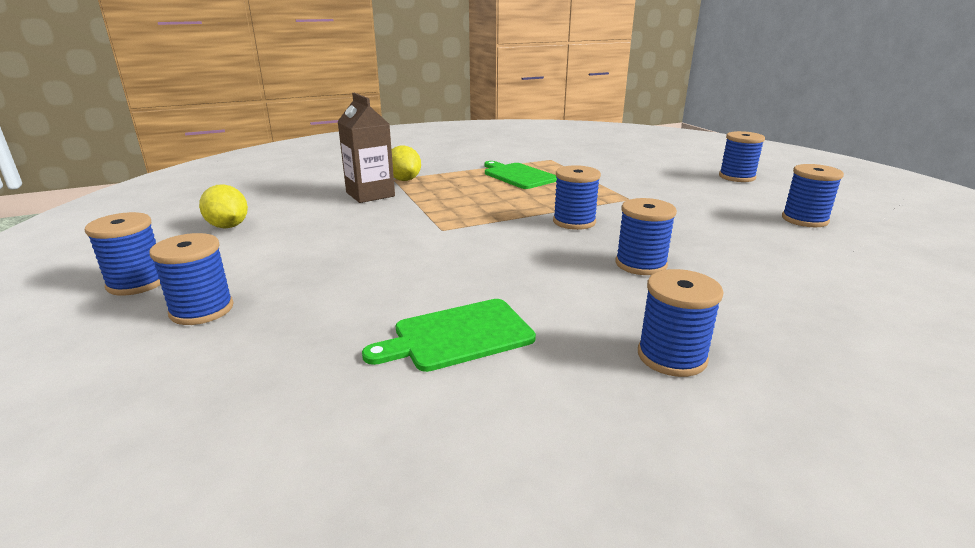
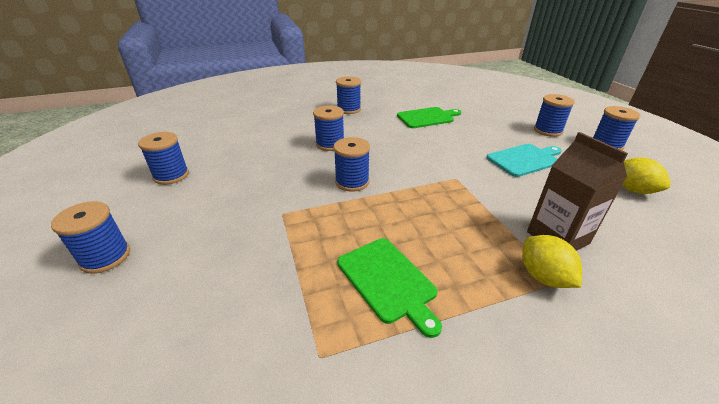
camera: 175 degrees left, 10 degrees up
none -> turquoise cutting board [487,144,562,177]

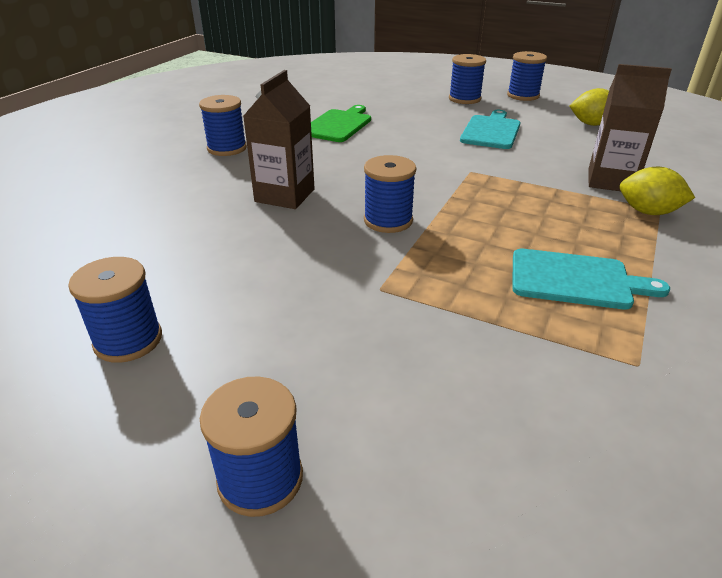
camera: 45 degrees left, 0 degrees up
blue spool [313,106,344,151] -> brown carton [243,70,315,209]
green cutting board [337,238,442,338] -> turquoise cutting board [512,249,670,310]

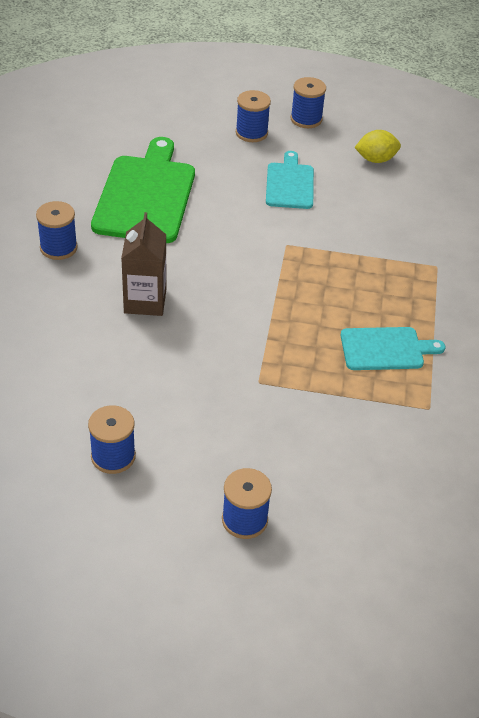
camera: 20 degrees left, 10 degrees up
green cutting board [311,105,371,142] -> green cutting board [91,137,195,243], size x1.77
blue spool [364,155,416,233] -> none
brown carton [588,64,672,191] -> none
yellow lemon [620,167,695,215] -> none

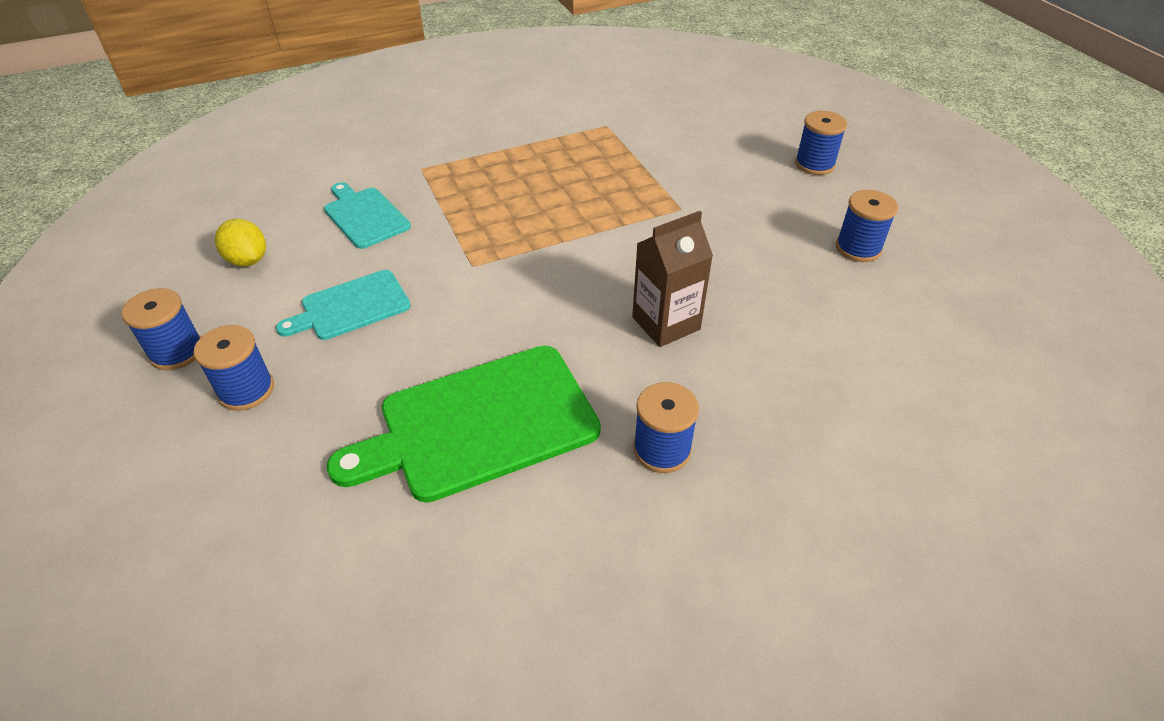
camera: 120 degrees left, 0 degrees up
turquoise cutting board [340,327,445,370] -> turquoise cutting board moved to [324,182,411,249]

